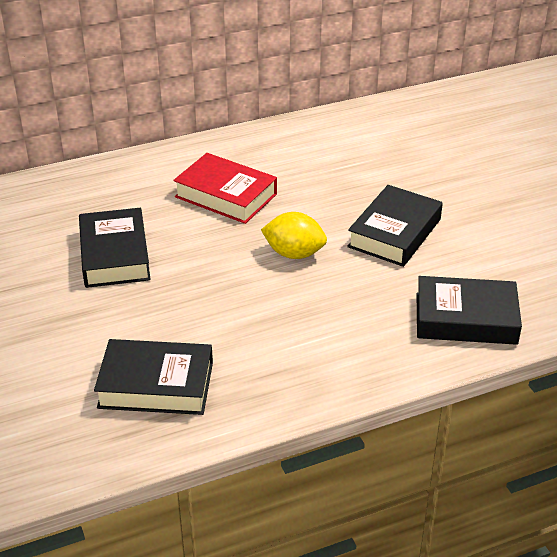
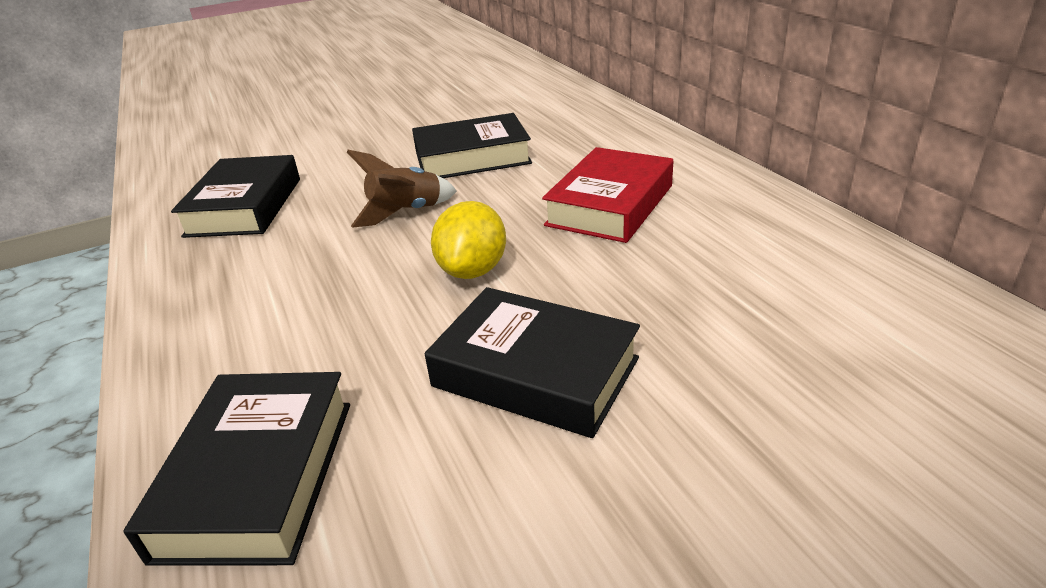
camera: 90 degrees right, 5 degrees down
none -> brown rocket [347,150,457,228]

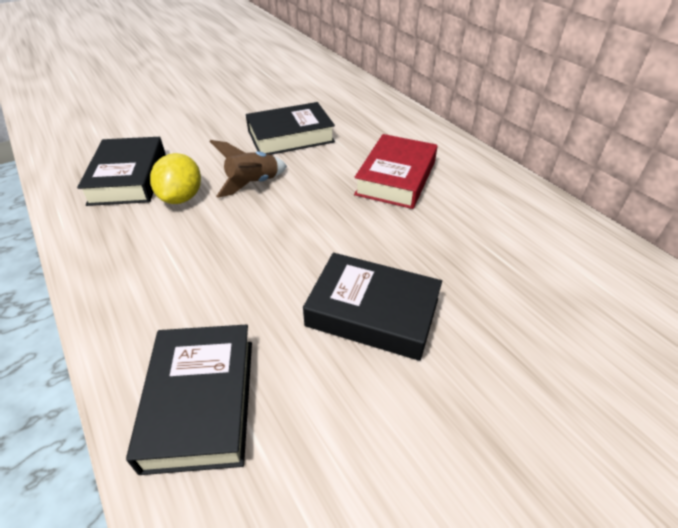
camera: 10 degrees left, 10 degrees up
yellow lemon [431,201,506,279] -> yellow lemon moved to [150,153,201,204]

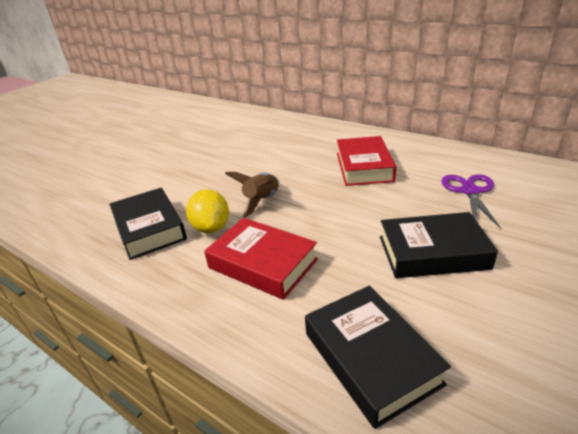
camera: 20 degrees left, 10 degrees down
black book [246,102,335,155] -> none
none -> red book [204,218,318,300]
none -> purple scissors [442,174,501,229]

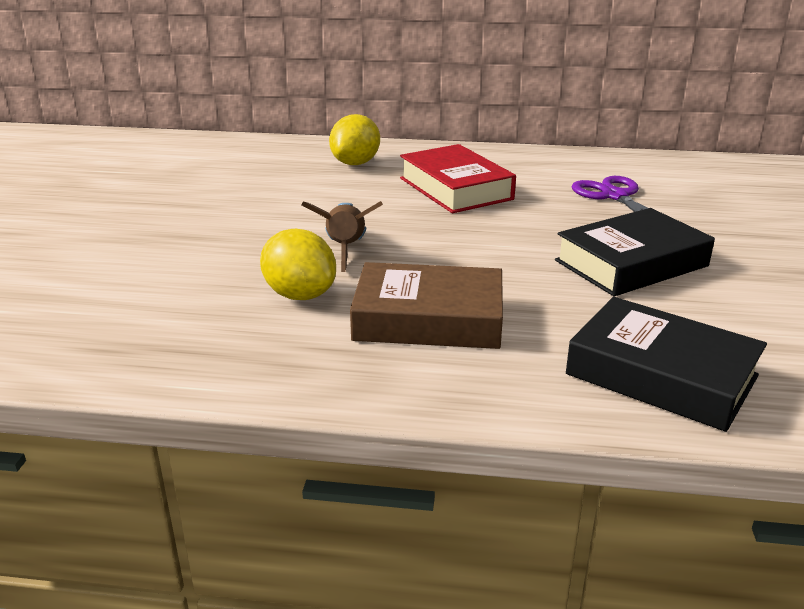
camera: 30 degrees left, 5 degrees down
black book [109,188,187,260] -> none
red book [204,218,318,300] -> brown book [350,262,503,349]
none -> yellow lemon [329,114,380,165]

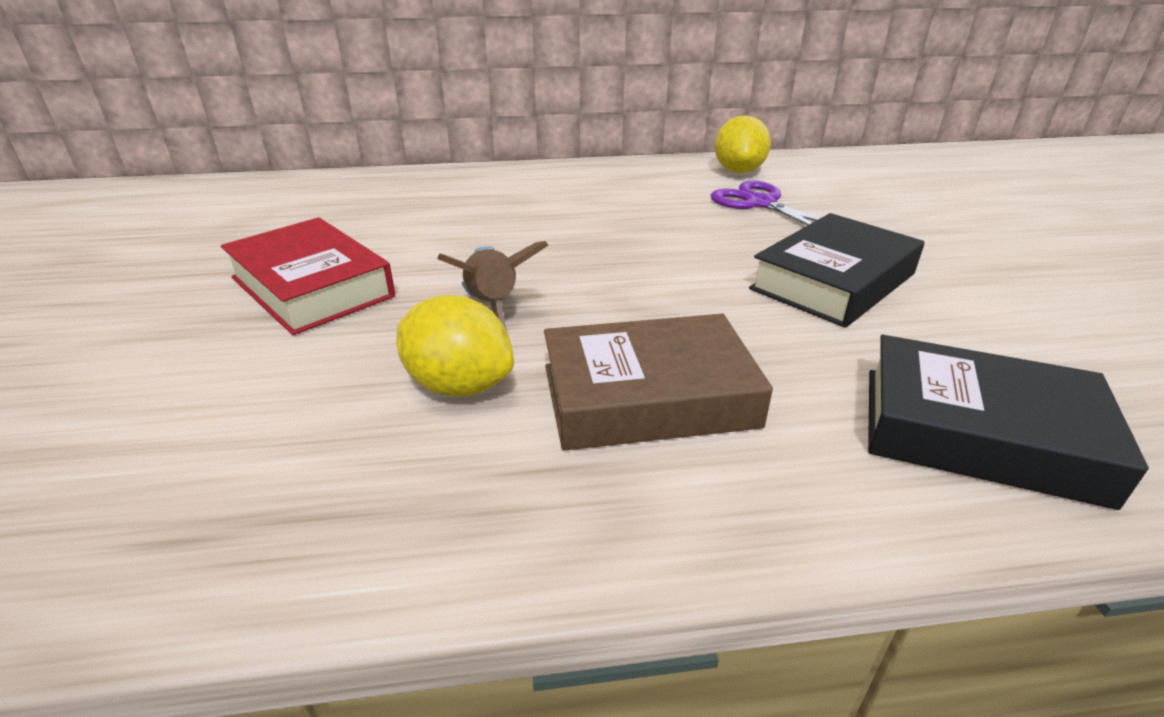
camera: 15 degrees left, 5 degrees up
yellow lemon [329,114,380,165] -> yellow lemon moved to [715,115,771,174]
red book [400,144,516,213] -> red book moved to [221,217,395,335]

